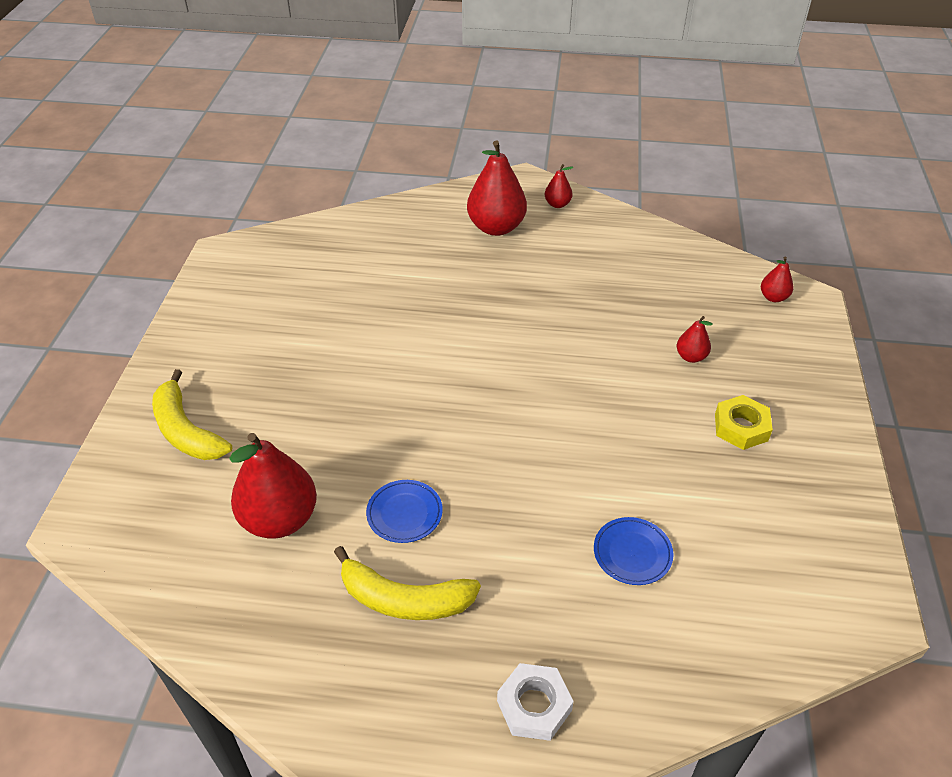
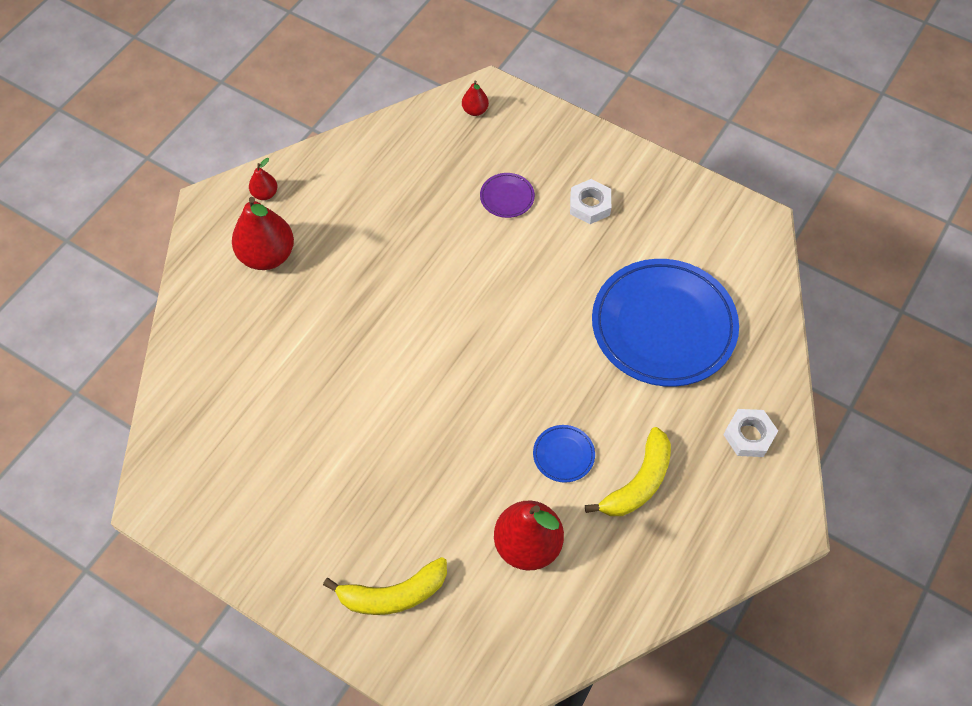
camera: 65 degrees left, 15 degrees up
blue plate [594,517,674,585] -> blue plate [592,259,739,387], size x2.49
red pear [677,316,713,363] -> purple plate [480,173,535,218]
yellow nut [715,395,773,450] -> white nut [570,179,611,224]

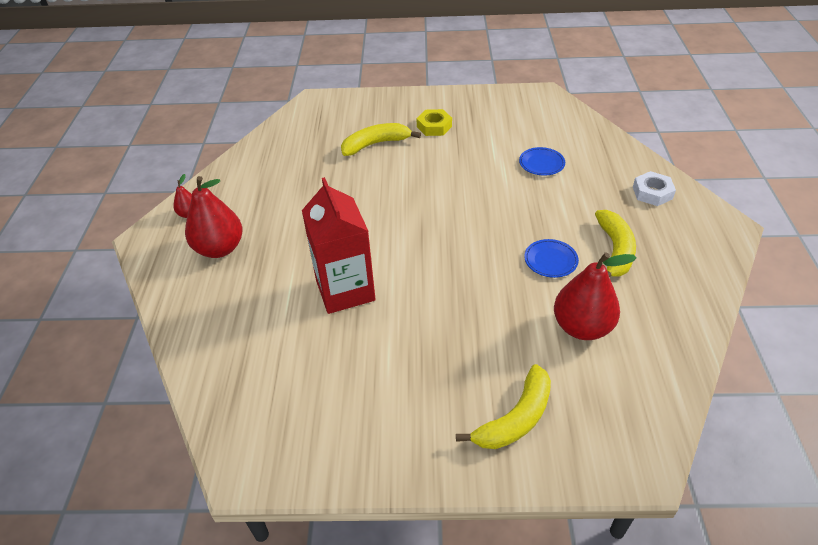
camera: 30 degrees left, 15 degrees down
red pear [462,81,489,116] -> none
purple plate [480,173,535,218] -> yellow banana [341,123,421,156]
white nut [570,179,611,224] -> yellow nut [417,109,452,136]
blue plate [592,259,739,387] -> blue plate [519,147,565,176], size x0.40
none -> red carton [302,177,376,314]

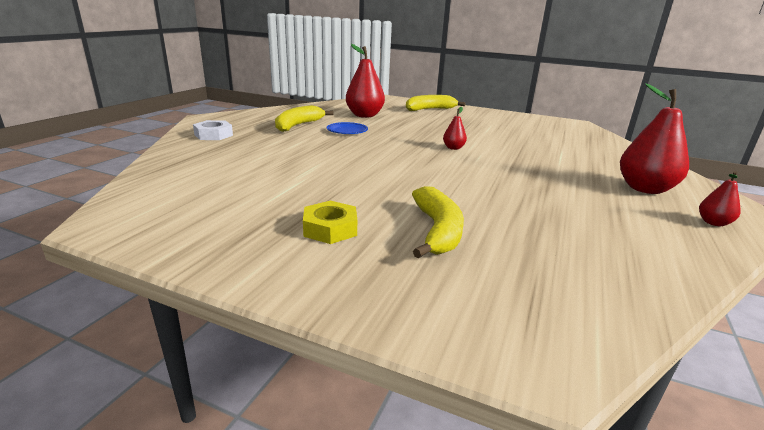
camera: 160 degrees left, 20 degrees down
red carton [302,177,376,314] -> none
yellow banana [341,123,421,156] -> yellow banana turned 90 degrees counterclockwise [412,186,464,259]
blue plate [519,147,565,176] -> none
none -> red pear [443,107,467,150]

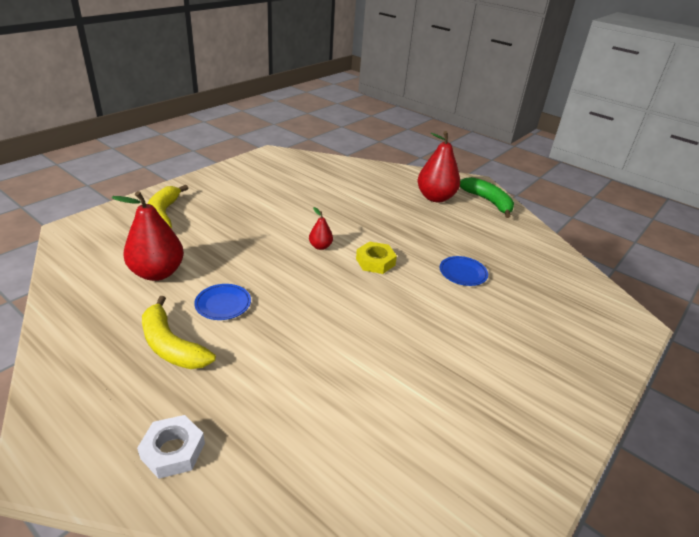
camera: 75 degrees left, 10 degrees up
yellow nut [303,201,357,244] -> yellow nut moved to [356,242,397,274]
yellow banana [412,186,464,259] -> none
red pear [699,171,741,226] -> green banana [460,177,514,218]
none -> blue plate [440,256,488,286]

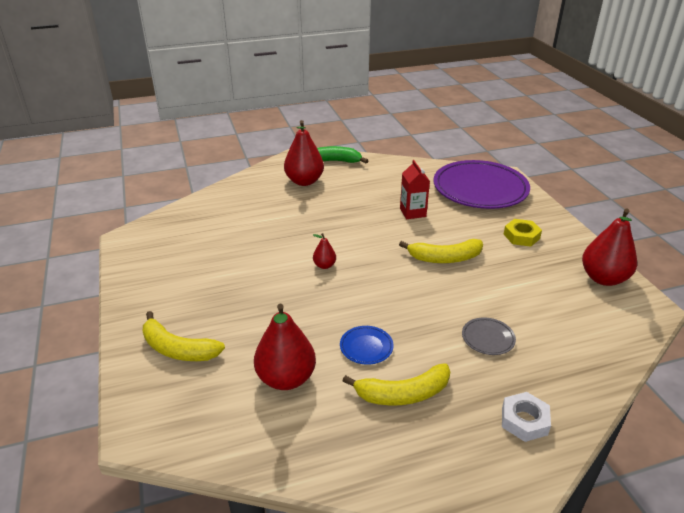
camera: 55 degrees left, 0 degrees up
yellow nut [356,242,397,274] -> yellow nut moved to [503,219,542,247]
blue plate [440,256,488,286] -> red carton [400,160,430,219]
none -> yellow banana [399,239,483,263]
none -> purple plate [433,160,530,209]
none -> grey plate [462,317,516,355]
none -> red pear [582,209,637,286]

